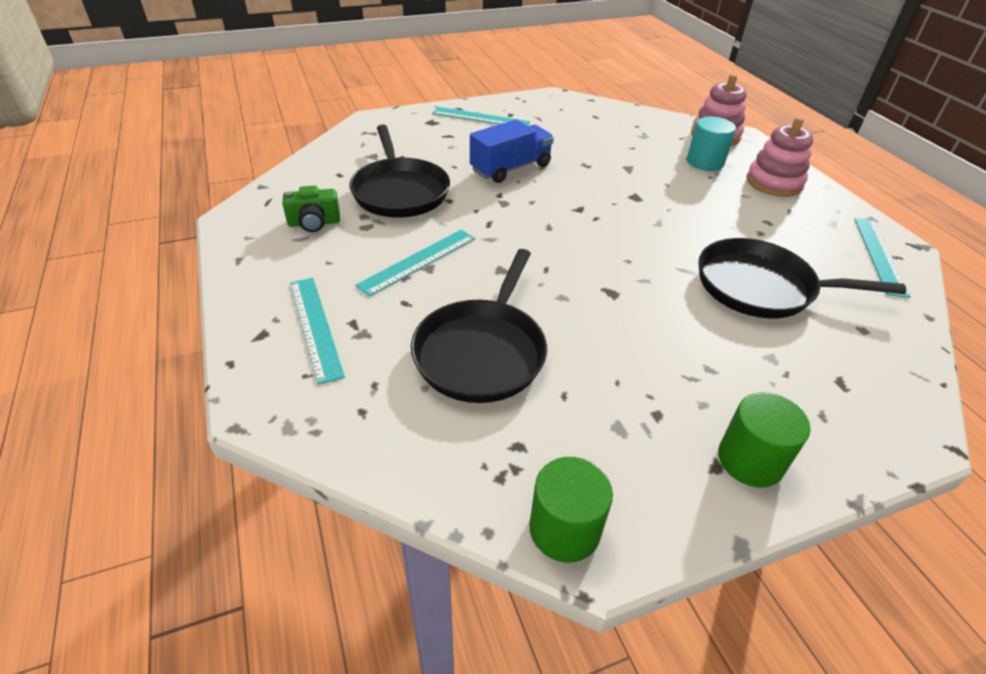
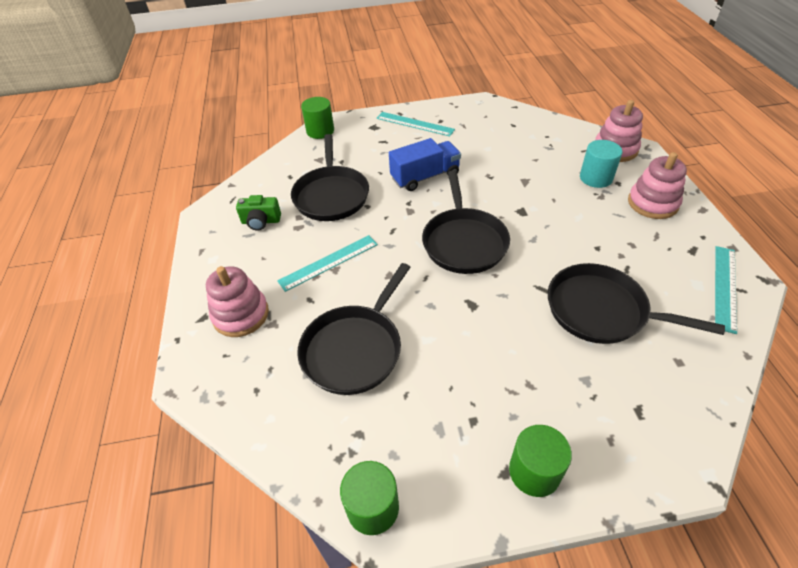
camera: 15 degrees right, 5 degrees up
turquoise ruler [290,278,345,385] -> pink stacking toy [206,266,269,337]
none -> green cylinder [301,97,334,139]
none -> black pan [422,171,510,274]

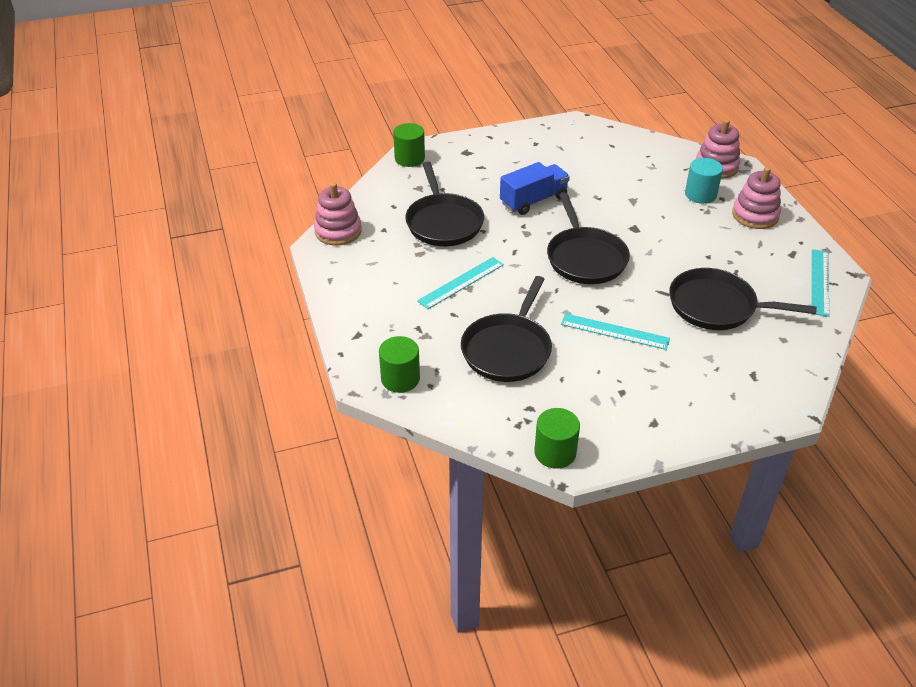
camera: 10 degrees left, 5 degrees down
pink stacking toy [206,266,269,337] -> pink stacking toy moved to [314,182,362,246]
green camera [236,195,281,231] -> none
turquoise ruler [377,112,455,136] -> turquoise ruler moved to [561,313,670,350]
green cylinder [509,425,572,497] -> green cylinder moved to [379,336,420,393]

